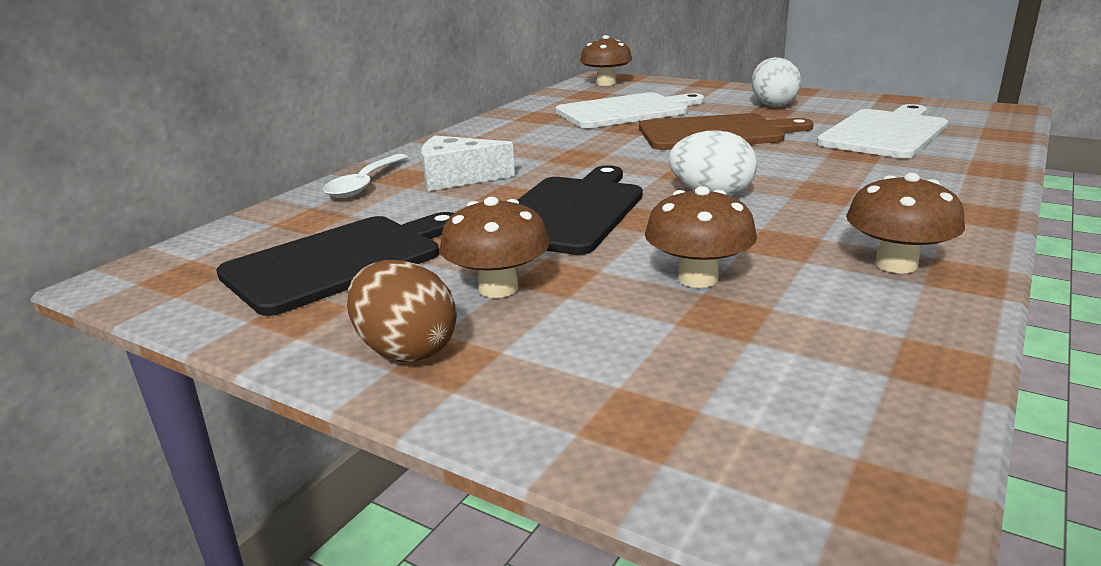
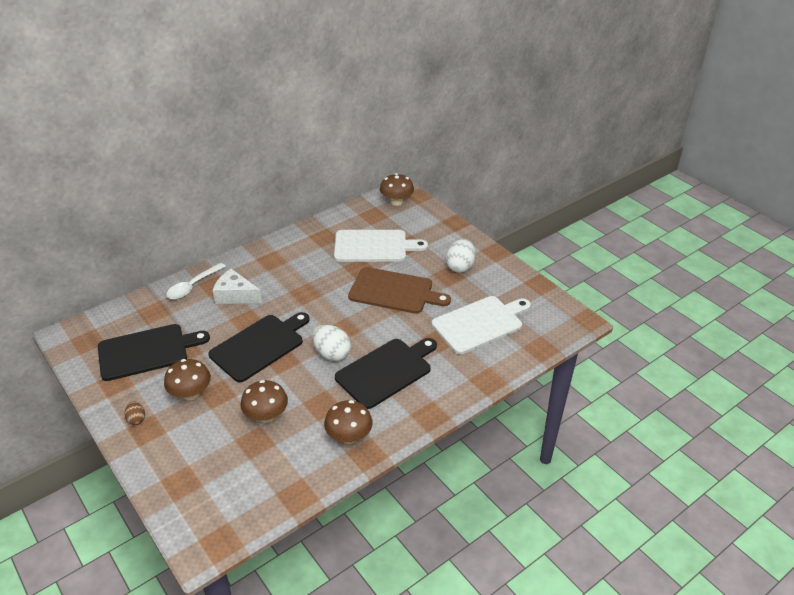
camera: 20 degrees right, 15 degrees up
brown egg [347,260,457,362] -> brown egg [125,402,145,425], size x0.54
none -> black cutting board [335,338,437,409]

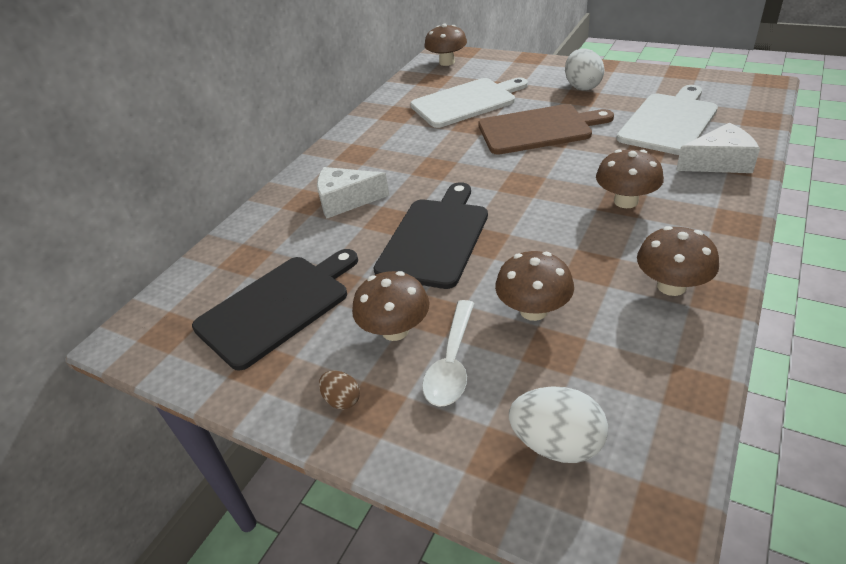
camera: 20 degrees left, 0 degrees up
white spoon [166,263,226,299] -> white spoon moved to [422,300,474,406]
white egg [312,325,351,361] -> white egg moved to [509,386,608,463]
black cutting board [335,338,437,409] -> brown mushroom [596,149,664,208]
none -> white cheese [676,123,760,173]

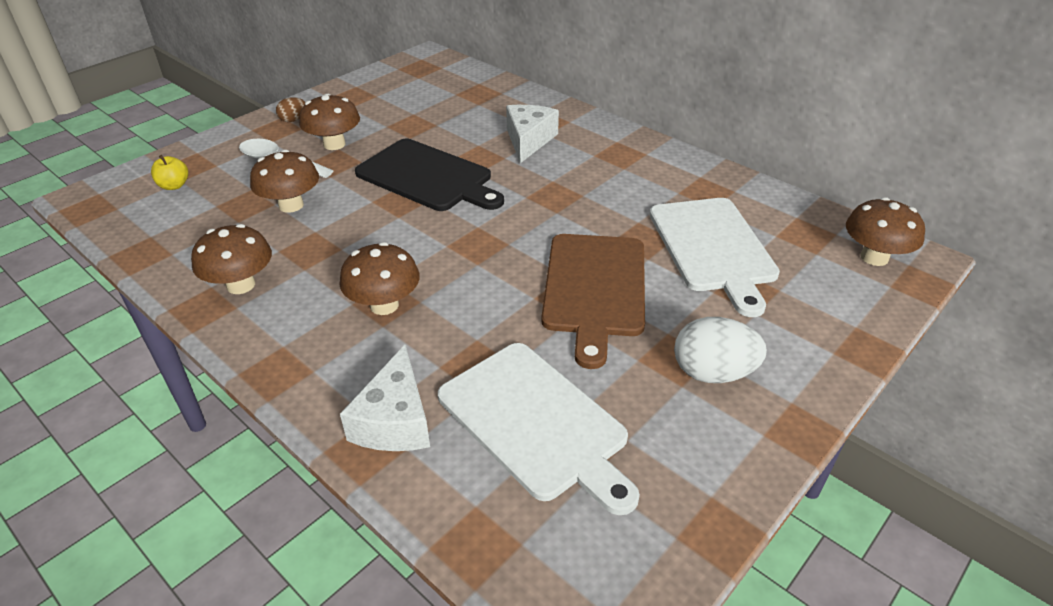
camera: 100 degrees right, 0 degrees up
black cutting board [192,249,358,371] -> none
white egg [509,386,608,463] -> yellow apple [151,155,188,190]

